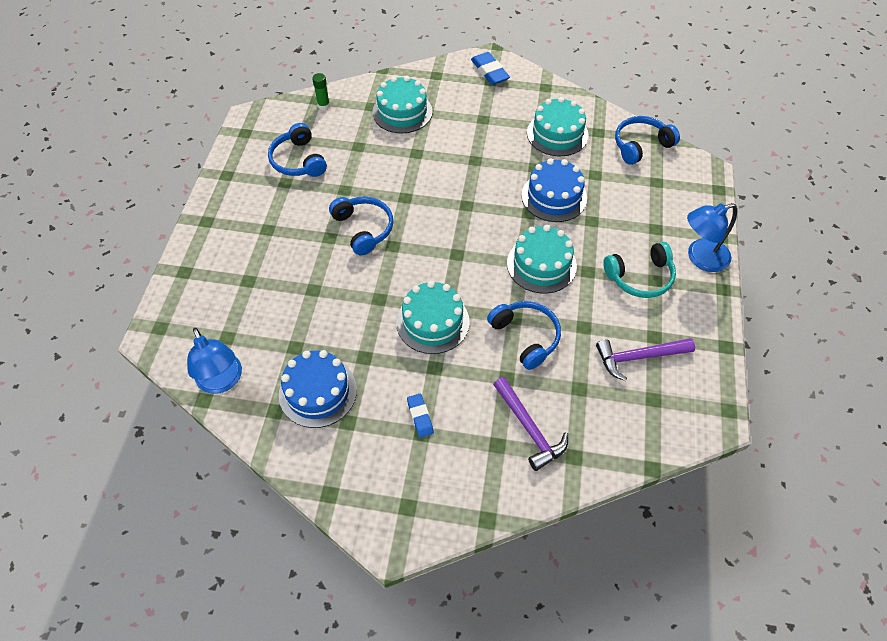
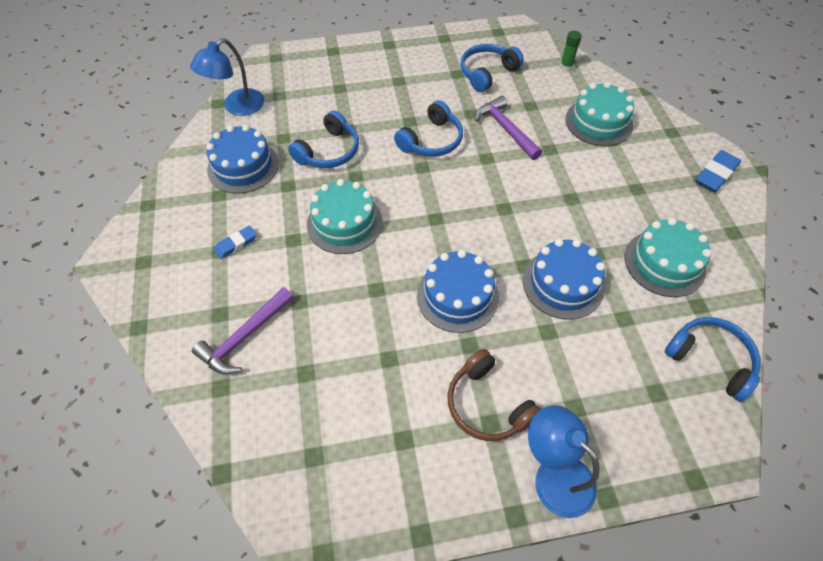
camera: 70 degrees right, 0 degrees up
blue headphones [487,301,561,370] -> blue headphones moved to [288,110,359,168]
turquoise cake [507,225,577,293] -> blue cake [417,250,499,333]
purple hammer [596,338,695,381] -> purple hammer moved to [475,96,542,160]
turquoise headphones [603,242,676,298] -> brown headphones [448,349,541,441]

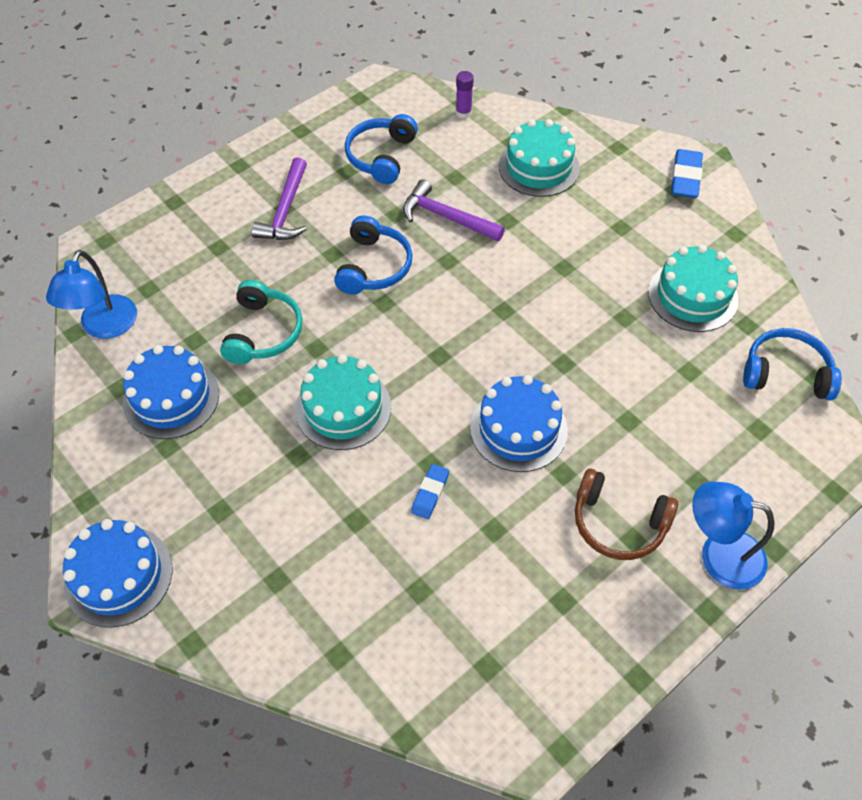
camera: 30 degrees left, 0 degrees up
purple hammer [192,287,294,374] -> purple hammer moved to [252,157,307,240]
blue eraser [214,226,257,259] -> blue eraser moved to [411,464,449,519]
blue headphones [288,110,359,168] -> turquoise headphones [220,280,303,364]
blue cake [523,239,605,320] -> blue cake moved to [63,519,172,628]
green glue stick [560,31,582,71] -> purple glue stick [456,71,474,119]

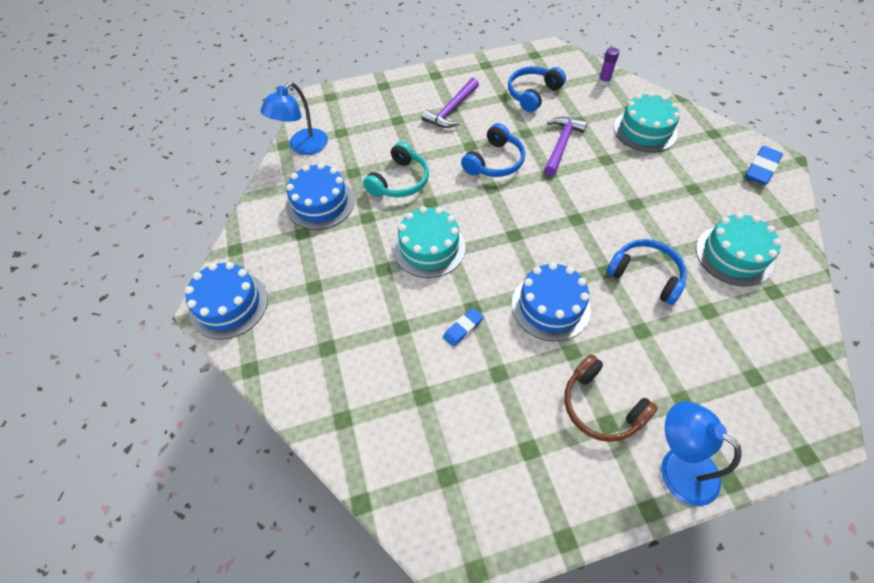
camera: 25 degrees right, 0 degrees up
purple hammer [403,179,505,241] -> purple hammer turned 60 degrees clockwise [544,117,587,176]
blue headphones [743,328,842,401] -> blue headphones moved to [606,239,687,305]

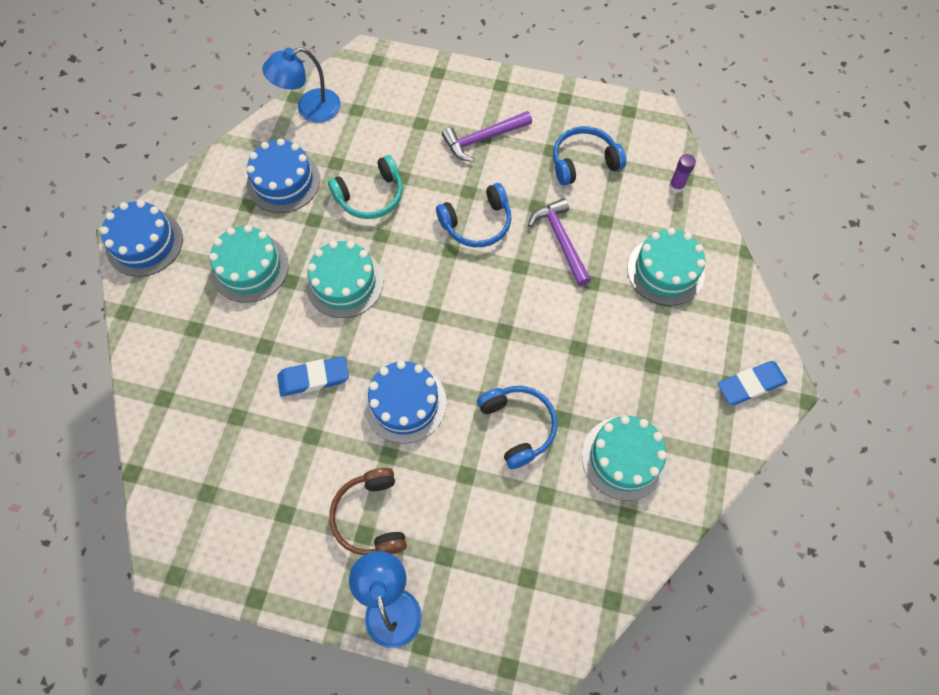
camera: 30 degrees right, 10 degrees up
blue eraser [443,308,484,347] -> blue eraser [277,356,349,397], size x1.58
purple hammer [544,117,587,176] -> purple hammer turned 75 degrees counterclockwise [528,198,591,286]
none -> turquoise cake [209,225,289,303]

